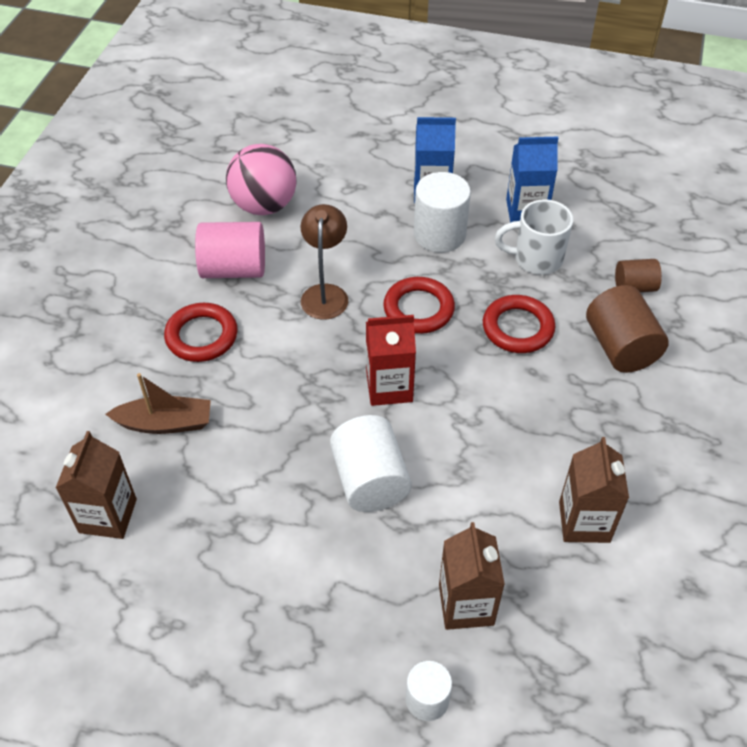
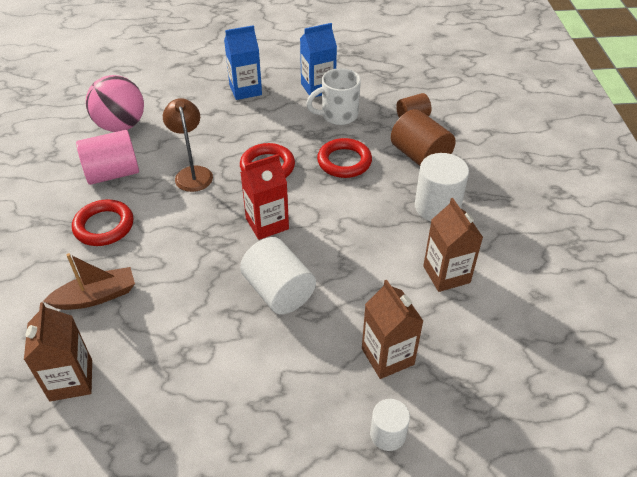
camera: 20 degrees left, 5 degrees down
white cylinder [414,172,471,252] -> white cylinder moved to [415,153,469,221]

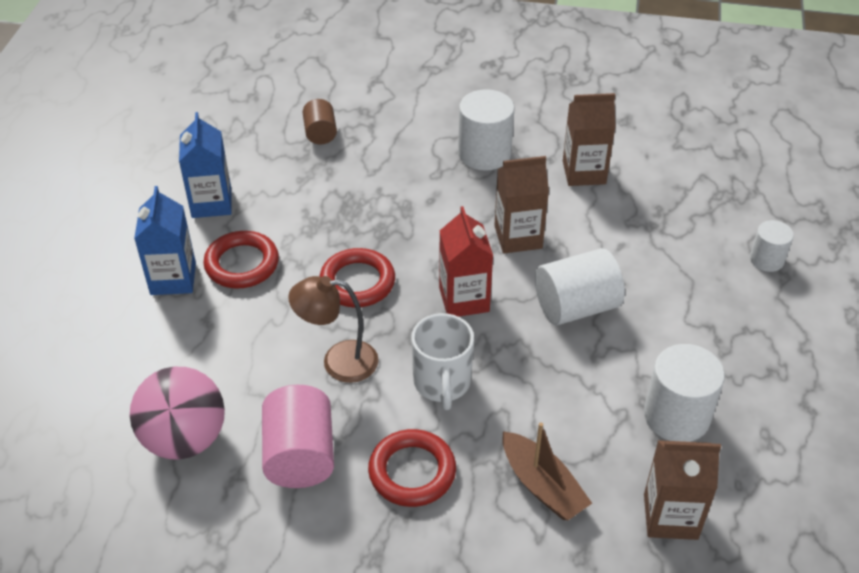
camera: 75 degrees left, 0 degrees up
brown boat [43,253,135,310] -> brown boat turned 150 degrees clockwise [502,422,592,520]
white mug [306,68,361,125] -> white mug moved to [411,313,474,410]
red ring [317,138,372,178] -> red ring moved to [203,231,279,289]
brown carton [362,280,423,379] -> brown carton moved to [494,156,549,254]
brown cylinder [391,109,456,166] -> none
none -> white cylinder [644,344,725,442]

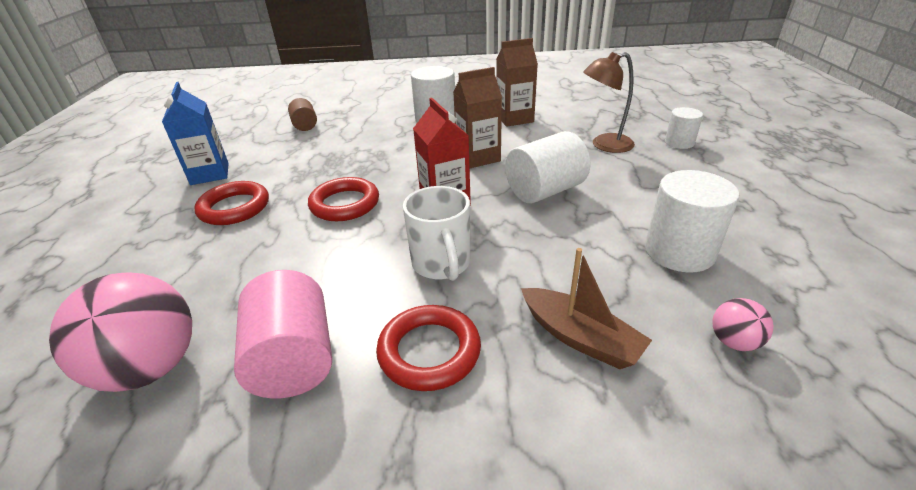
camera: 10 degrees left, 10 degrees down
blue carton [134,186,196,295] -> none
brown lamp [288,276,379,383] -> brown lamp moved to [583,52,635,153]
brown carton [644,440,721,540] -> pink ball [712,298,774,351]

